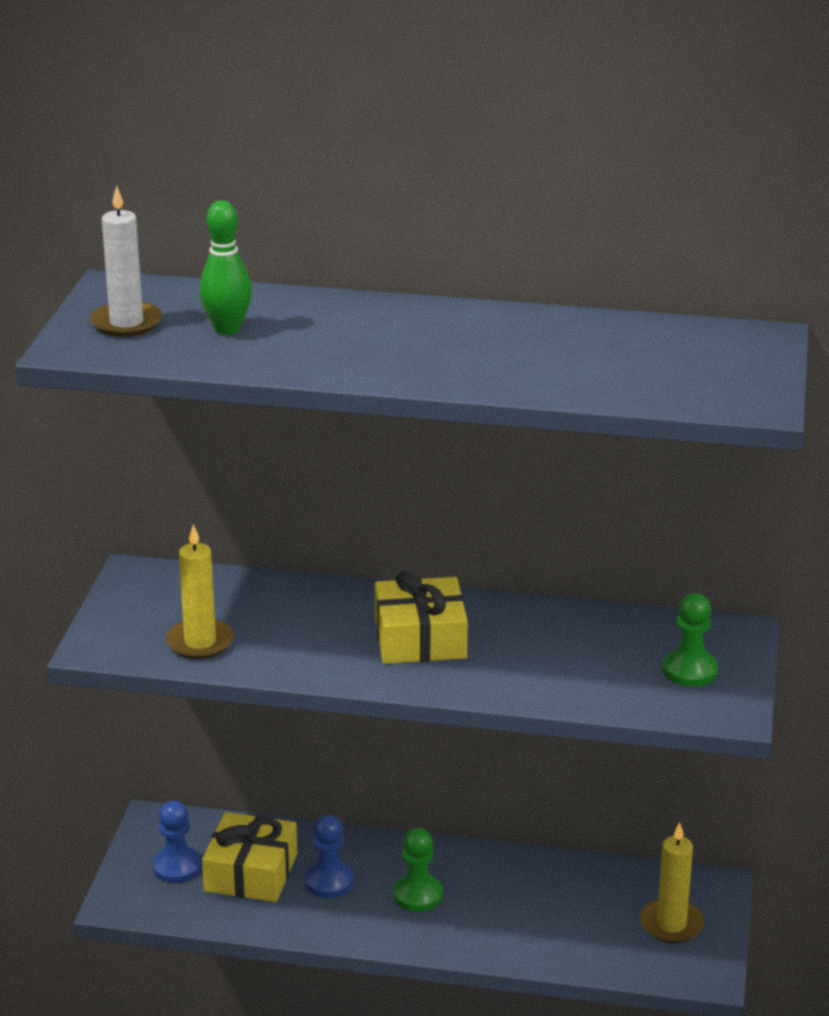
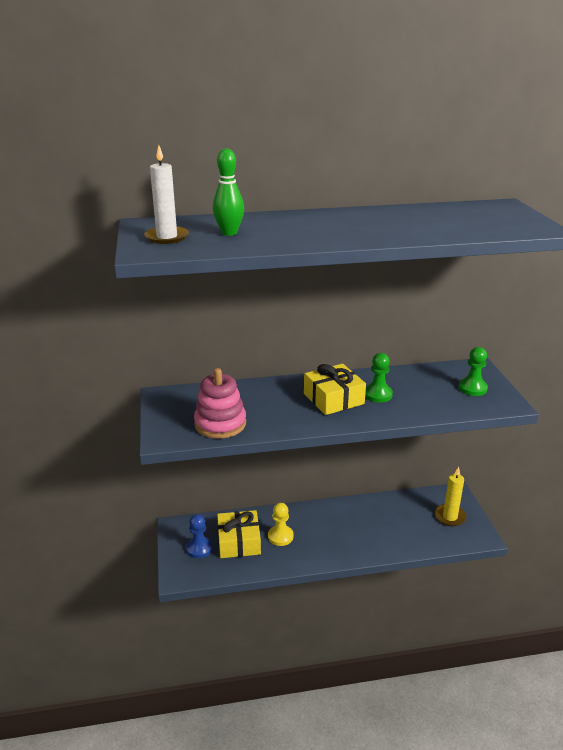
camera: 20 degrees left, 0 degrees up
yellow candle [166,524,234,659] -> pink stacking toy [194,368,246,439]
blue pawn [305,815,354,898] -> yellow pawn [268,503,294,546]
green pawn [393,828,443,912] -> green pawn moved to [365,353,393,402]

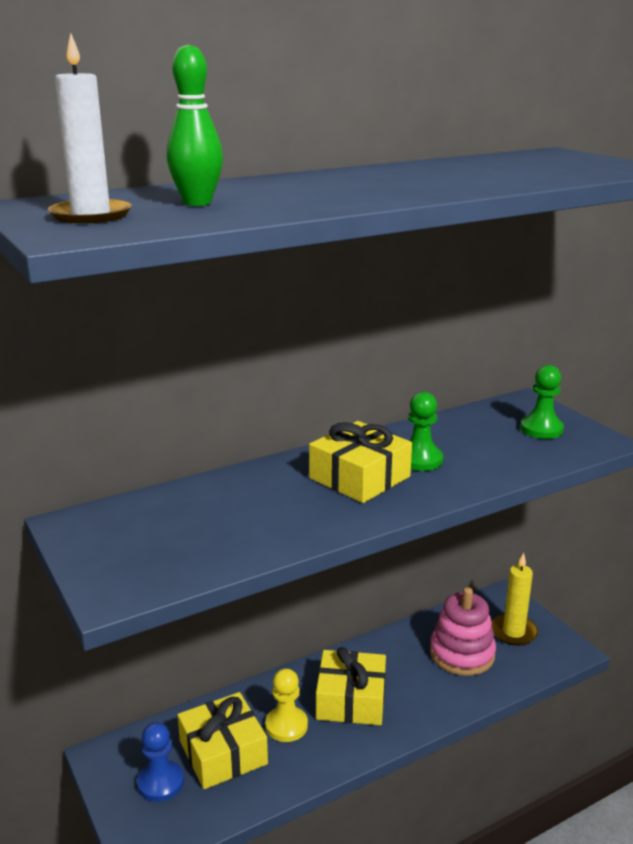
camera: 20 degrees left, 5 degrees down
pink stacking toy [194,368,246,439] -> pink stacking toy moved to [430,587,496,676]
none -> yellow gift [316,647,386,725]

